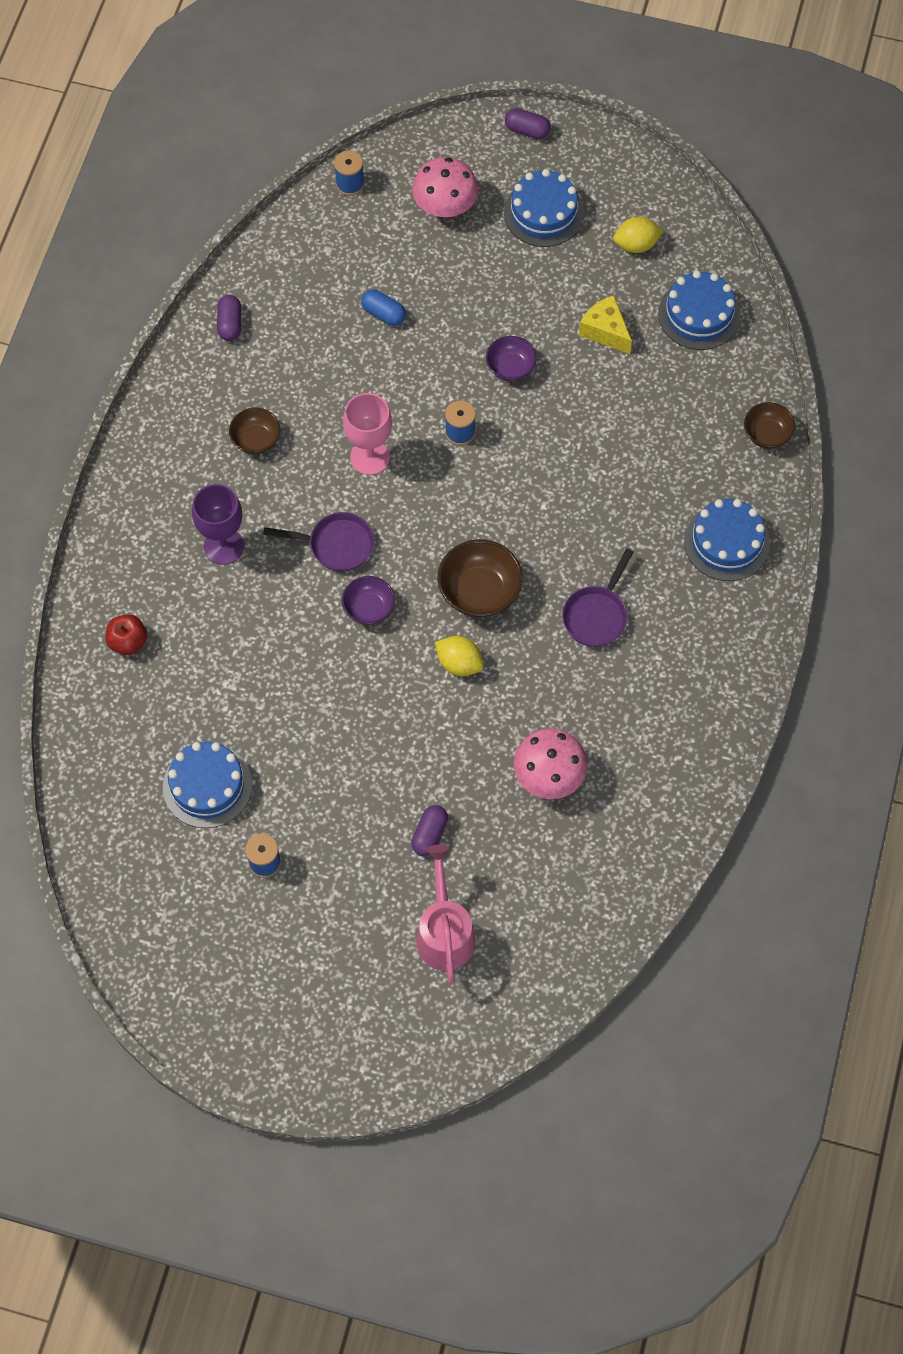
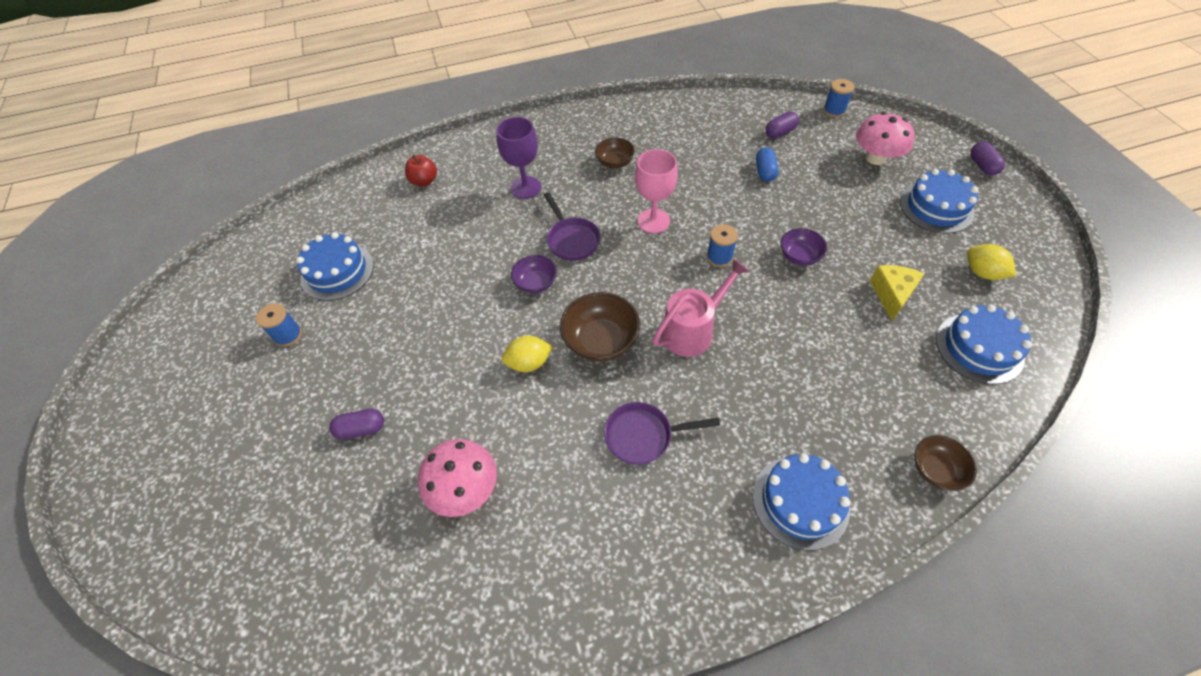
camera: 60 degrees right, 10 degrees down
purple capsule [217,295,241,341] -> purple capsule moved to [766,111,799,138]
pink watering can [417,845,475,984] -> pink watering can moved to [652,259,749,357]
yellow lemon [435,636,484,676] -> yellow lemon turned 75 degrees clockwise [502,336,553,372]

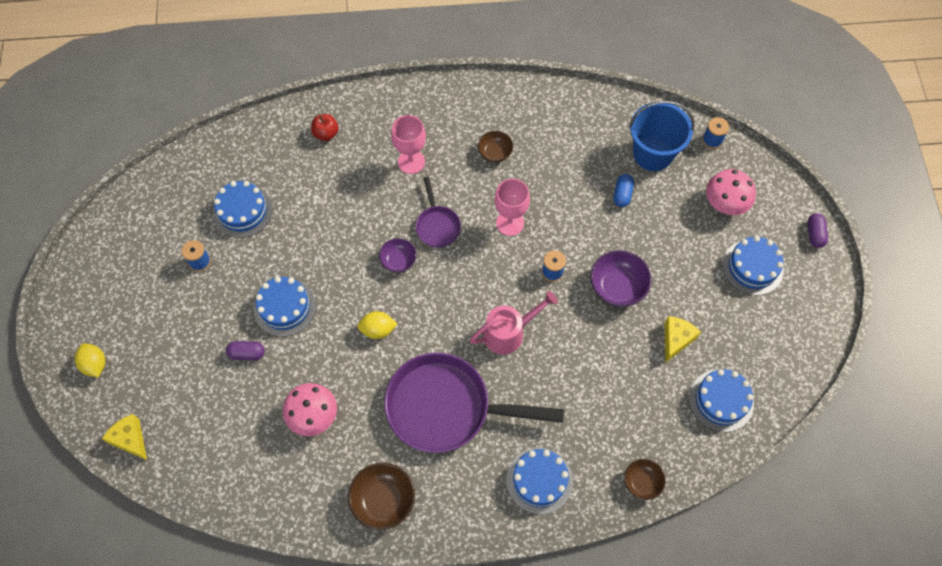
camera: 10 degrees right, 10 degrees up
purple goblet [496,117,541,199] -> pink goblet [391,115,426,174]
brown bowl [560,292,640,362] -> brown bowl moved to [348,463,415,530]
purple pan [604,402,720,465] -> purple pan [384,352,564,453], size x2.11
purple capsule [766,111,799,138] -> blue bucket [629,101,694,171]
purple bowl [781,228,827,266] -> purple bowl [590,250,652,306], size x1.60
yellow lemon [967,244,1016,280] -> yellow lemon moved to [75,343,105,377]
none -> yellow cheese [102,414,147,460]
none -> blue cake [254,277,316,337]

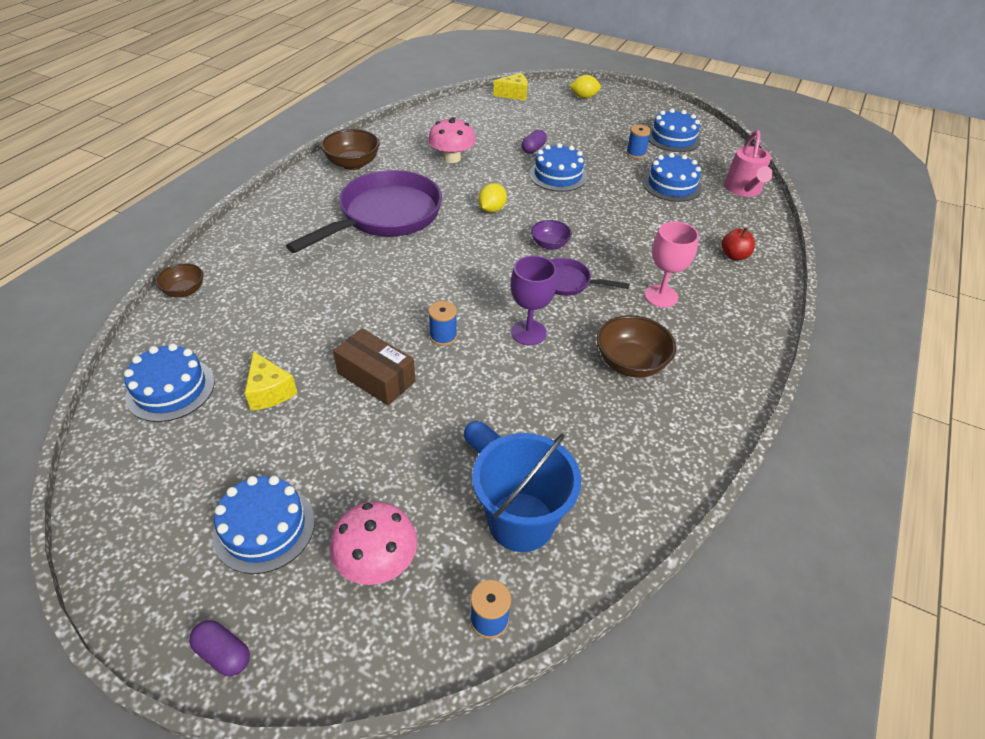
camera: 120 degrees right, 20 degrees down
pink watering can [470,291,558,355] -> pink watering can moved to [724,130,773,197]
brown bowl [478,131,513,163] -> brown bowl [597,315,676,378], size x1.60
pink goblet [494,179,530,236] -> purple goblet [510,255,557,346]
blue cake [506,448,573,514] -> blue cake moved to [649,109,701,152]
purple bowl [590,250,652,306] -> brown box [333,328,415,405]

